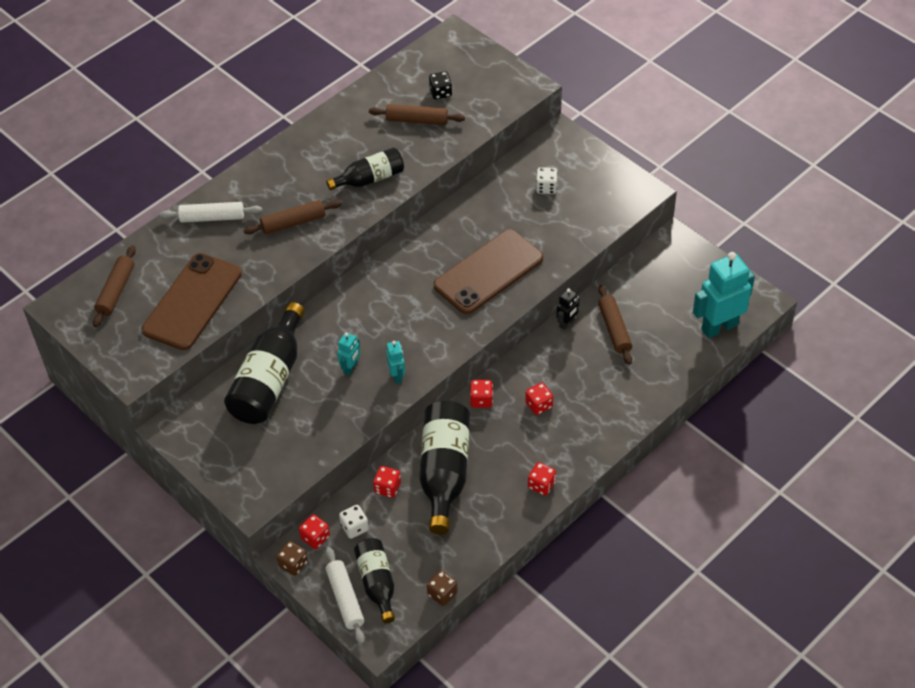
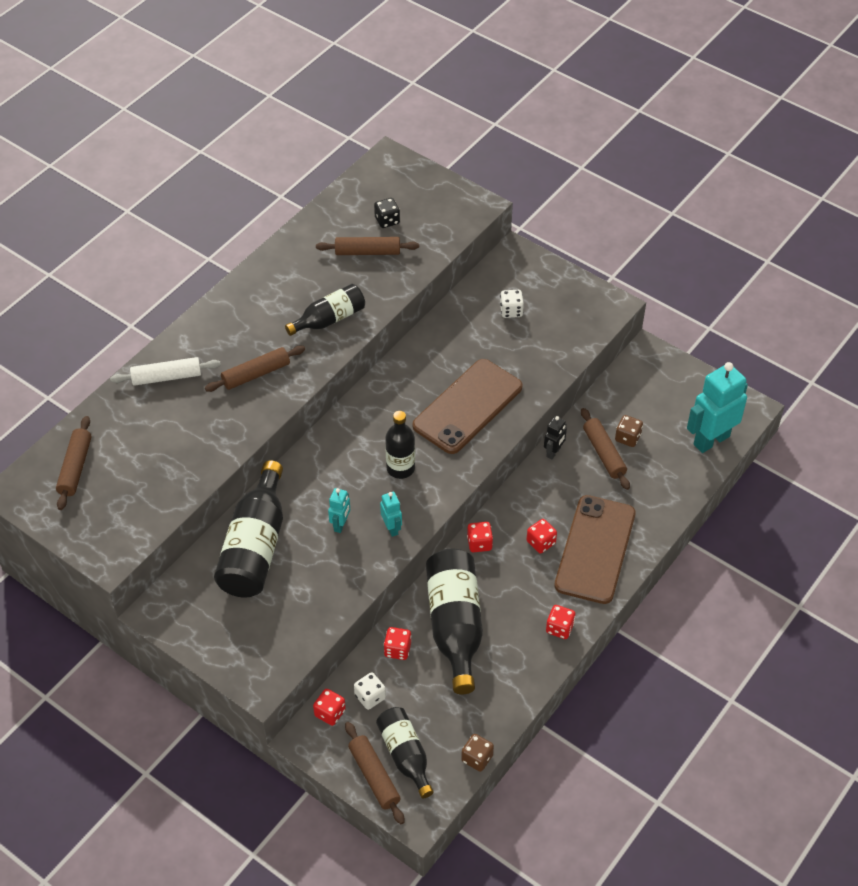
camera: 10 degrees left, 0 degrees up
brown phone [142,253,242,350] -> brown phone moved to [554,495,636,604]
brown dice [276,541,308,576] -> brown dice moved to [615,415,643,447]
white rolling pin [325,547,365,644] -> brown rolling pin [345,722,405,824]
none -> black bottle [385,411,415,479]

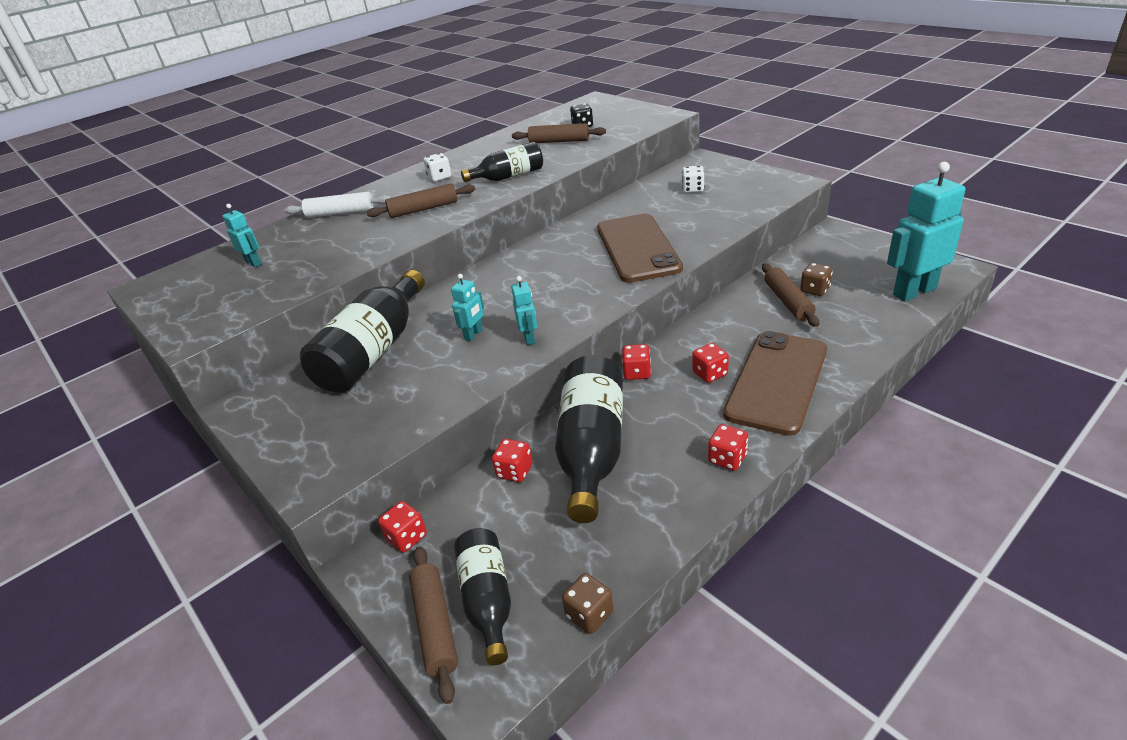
camera: 15 degrees right, 15 degrees down
brown rolling pin [56,416,92,510] -> none
white dice [354,672,386,710] -> white dice moved to [424,153,451,182]
black bottle [385,411,415,479] -> none
brown phone [413,359,523,454] -> brown phone turned 60 degrees counterclockwise [597,214,683,283]
black robot [544,416,567,459] -> none
none -> turquoise robot [222,204,261,267]

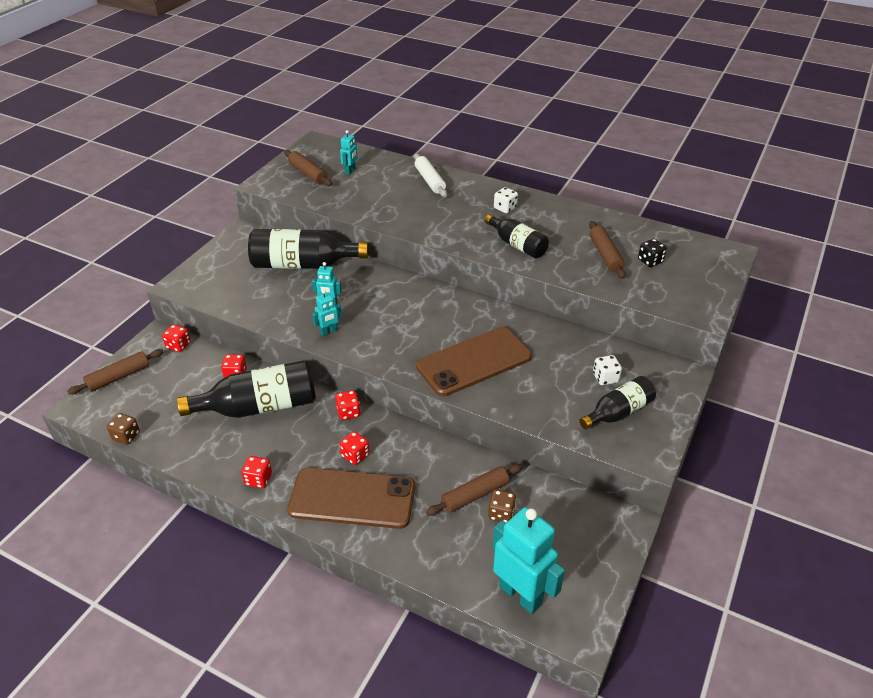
camera: 65 degrees right, 5 degrees up
brown rolling pin [366,183,475,218] -> brown rolling pin moved to [284,150,332,186]
black bottle [454,528,511,665] -> black bottle moved to [579,376,656,429]

